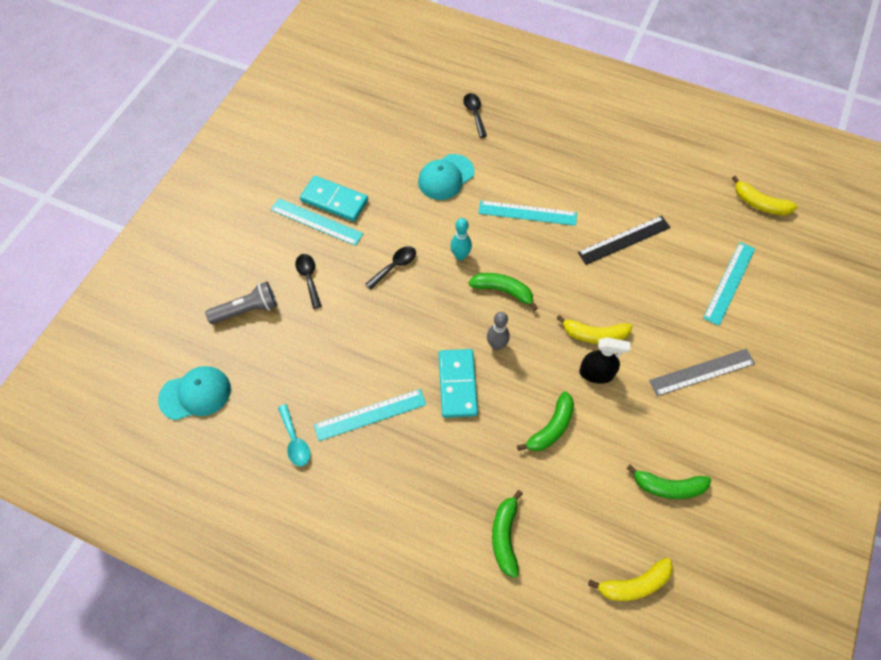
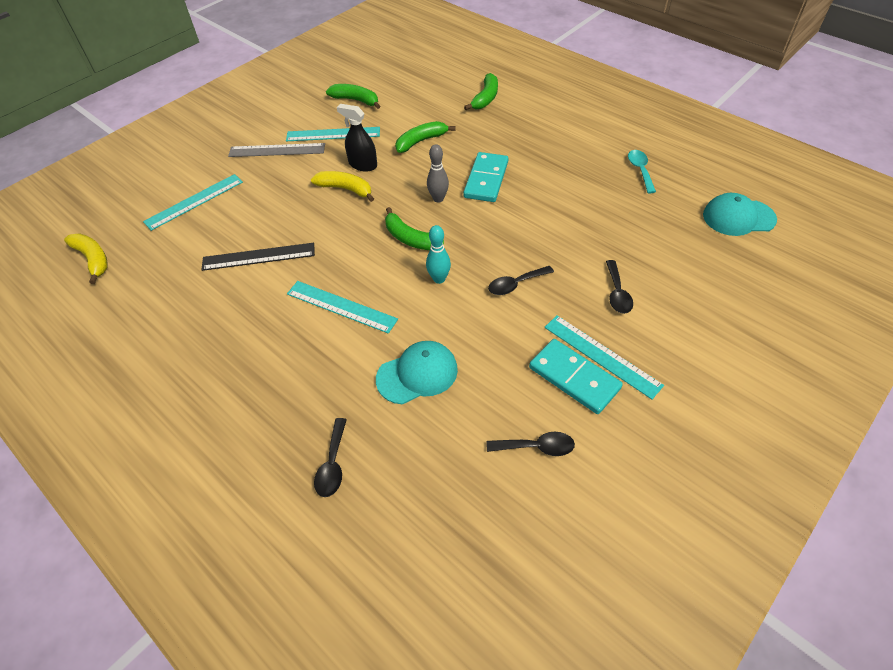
camera: 160 degrees left, 10 degrees down
grey flashlight [205,282,277,324] -> none
turquoise ruler [314,389,426,441] -> turquoise ruler moved to [286,127,380,141]
yellow banana [588,558,673,601] -> none
none -> black spoon [487,432,575,456]

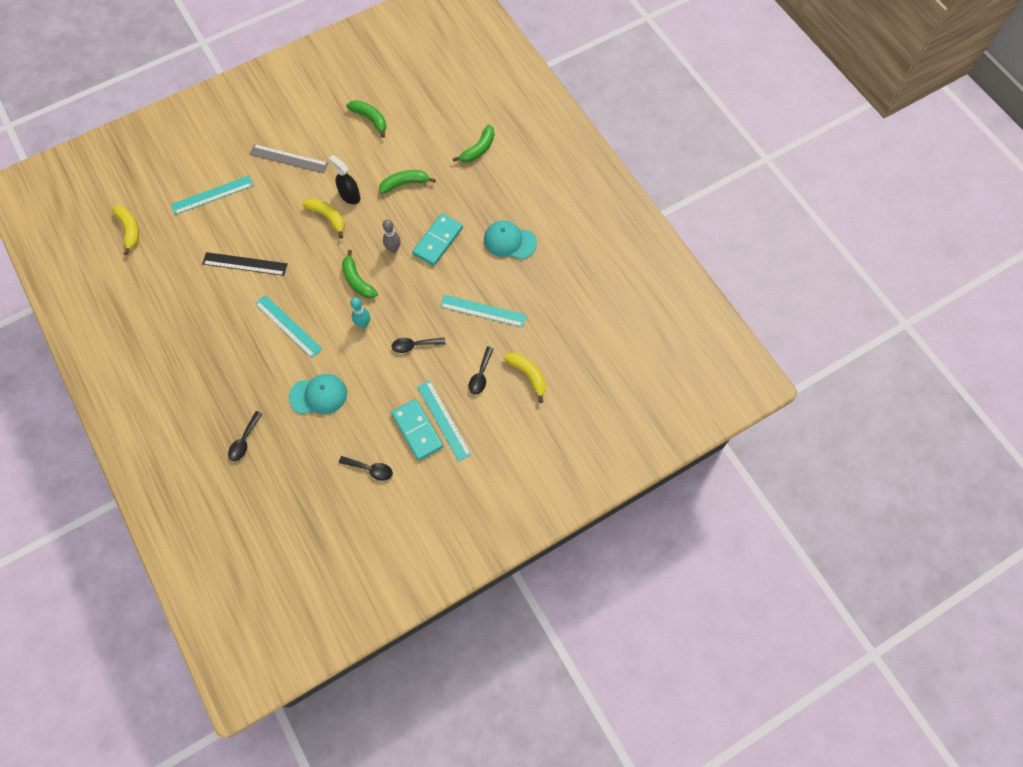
camera: 15 degrees right, 15 degrees up
turquoise ruler [286,127,380,141] -> turquoise ruler moved to [440,295,526,327]
turquoise spoon [628,150,656,193] -> none
turquoise cap [703,193,777,236] -> turquoise cap moved to [484,220,537,259]
none -> yellow banana [503,353,546,403]

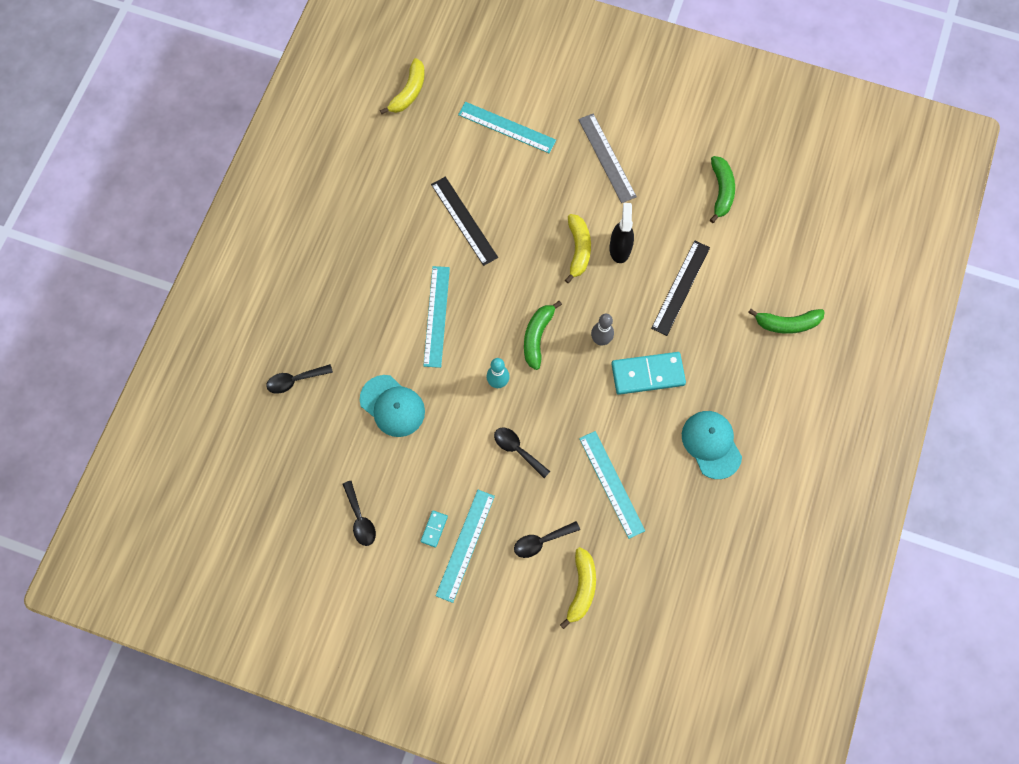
camera: 50 degrees right, 5 degrees up
green banana [379,170,436,194] -> black ruler [651,240,710,336]
turquoise domino [391,399,443,460] -> turquoise domino [421,510,448,548], size x0.47

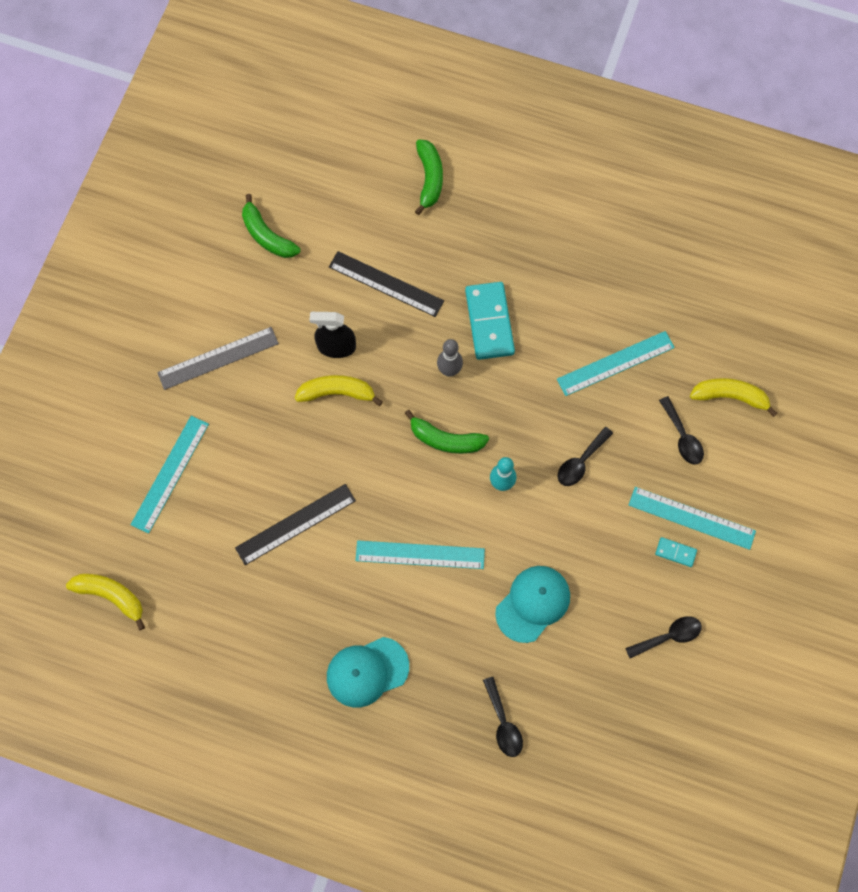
camera: 90 degrees left, 0 degrees up
turquoise cap [682,411,742,479] -> turquoise cap moved to [327,637,409,708]
green banana [710,156,735,223] -> green banana turned 135 degrees counterclockwise [242,194,300,258]

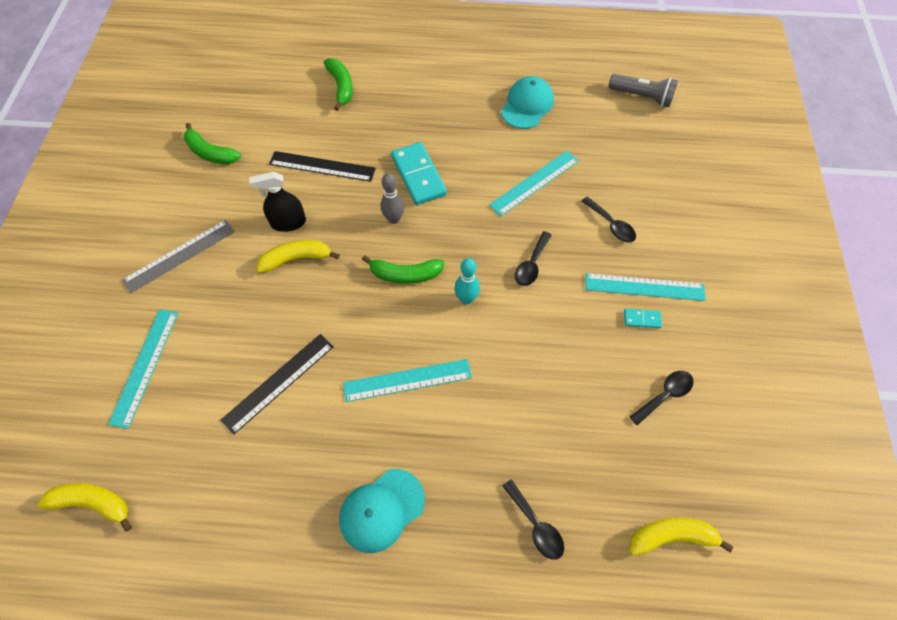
camera: 15 degrees left, 10 degrees down
turquoise cap [495,566,570,643] -> turquoise cap moved to [501,76,554,129]
yellow banana [690,378,777,417] -> yellow banana moved to [629,517,733,556]
none -> grey flashlight [608,74,678,107]

